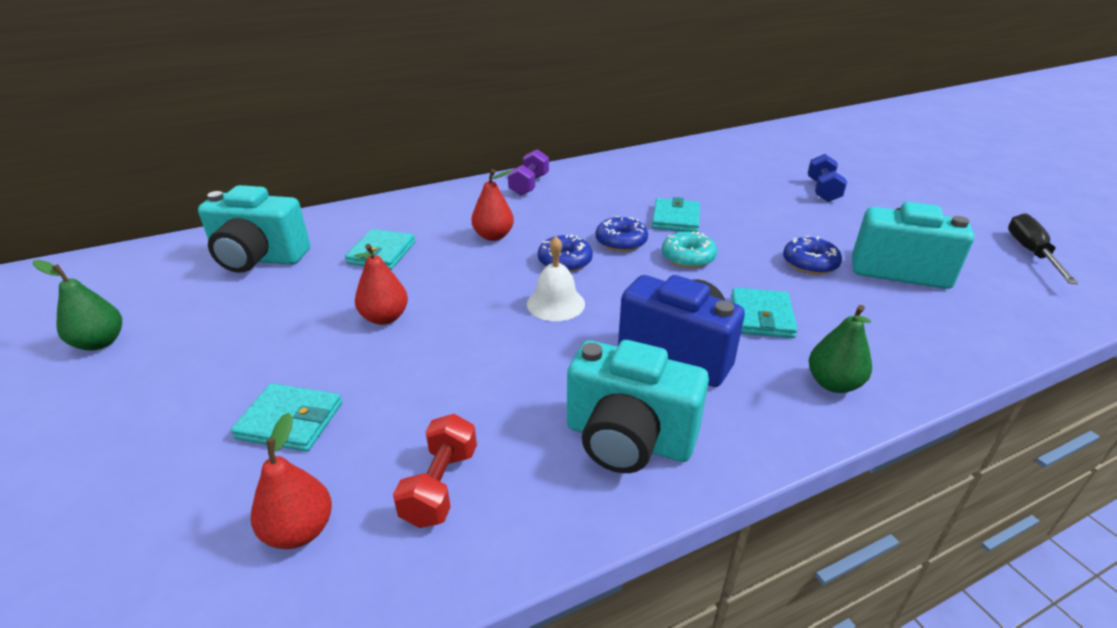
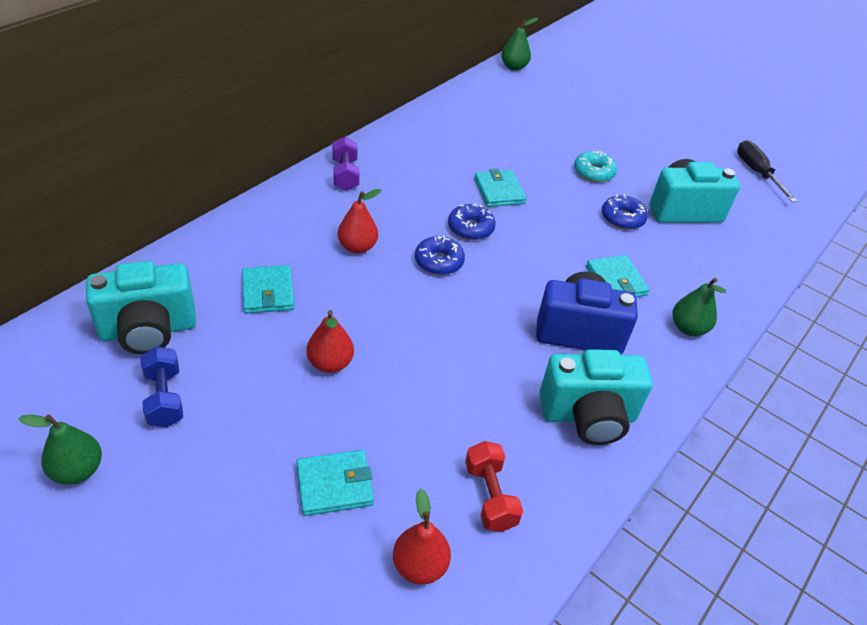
camera: 30 degrees left, 10 degrees up
white bell [527,236,585,321] -> none
turquoise donut [662,231,717,268] -> turquoise donut moved to [574,151,617,183]
blue dumbbell [808,154,847,202] -> blue dumbbell moved to [140,347,183,428]
none -> green pear [501,18,538,71]

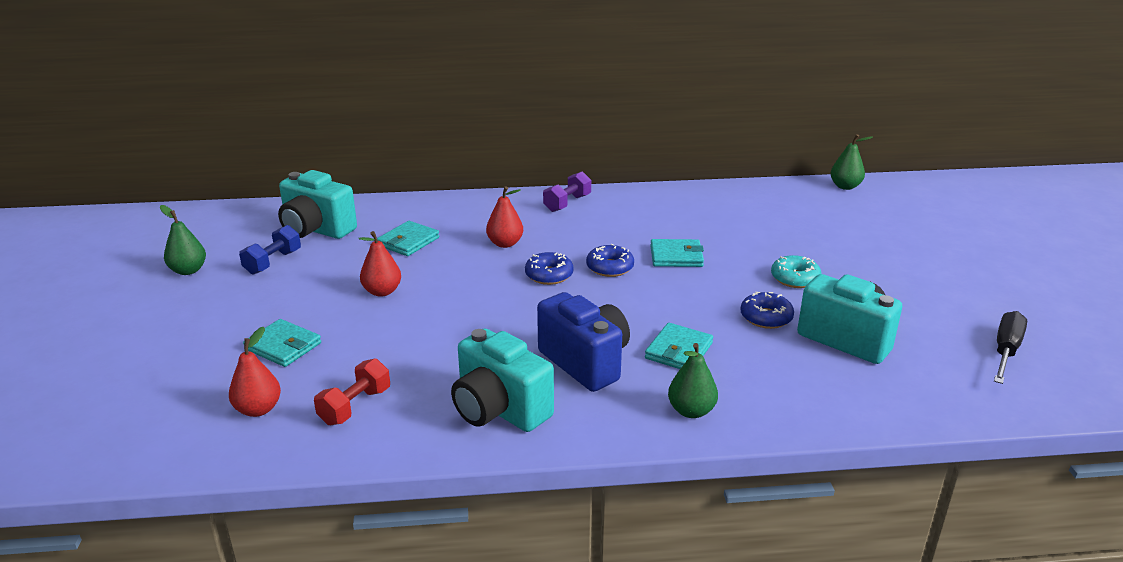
camera: 50 degrees right, 15 degrees down
turquoise wallet [474,169,527,207] -> turquoise wallet turned 60 degrees clockwise [650,239,704,267]

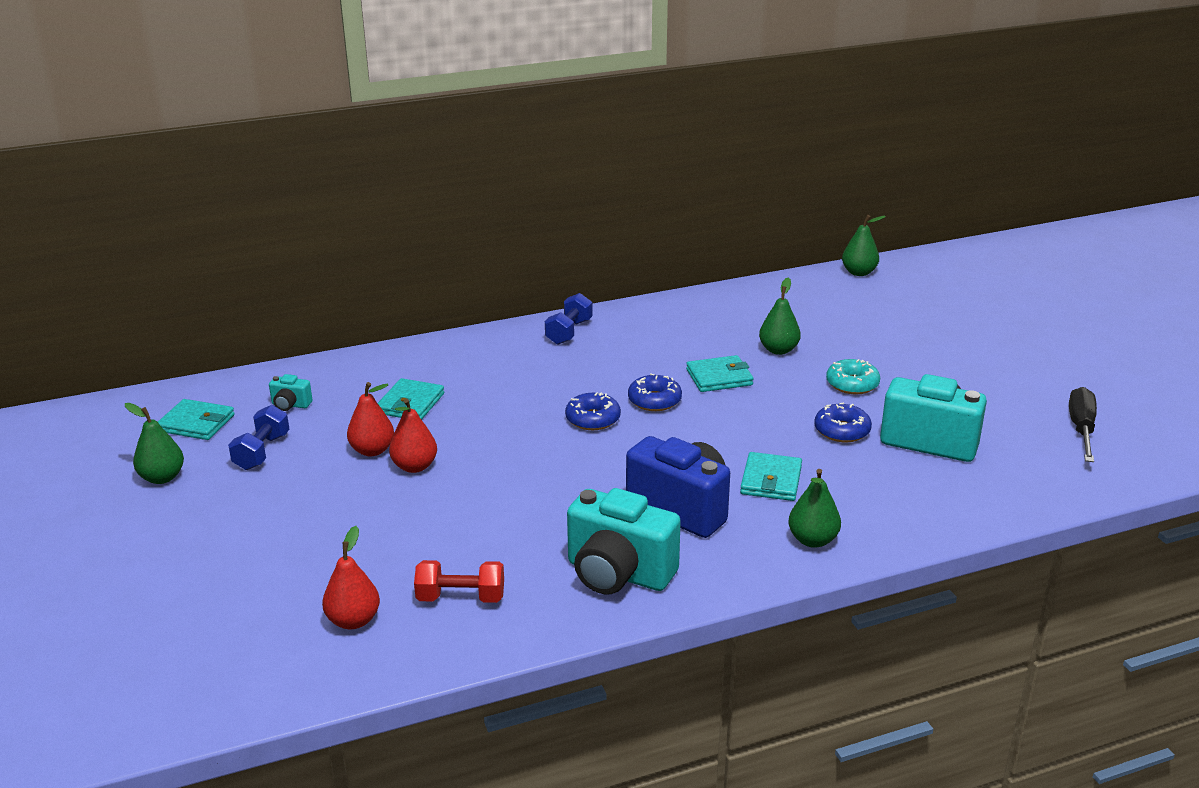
camera: 15 degrees left, 0 degrees up
turquoise wallet [243,319,321,367] -> turquoise wallet moved to [158,399,235,440]
turquoise camera [278,170,357,239] -> turquoise camera [269,374,313,411], size x0.44
red dumbbell [314,358,390,425] -> red dumbbell turned 75 degrees clockwise [414,560,504,603]
red pear [486,186,523,248] -> red pear moved to [347,382,394,456]
purple dumbbell [543,172,591,212] -> blue dumbbell [545,293,593,345]
none -> green pear [759,278,801,355]

